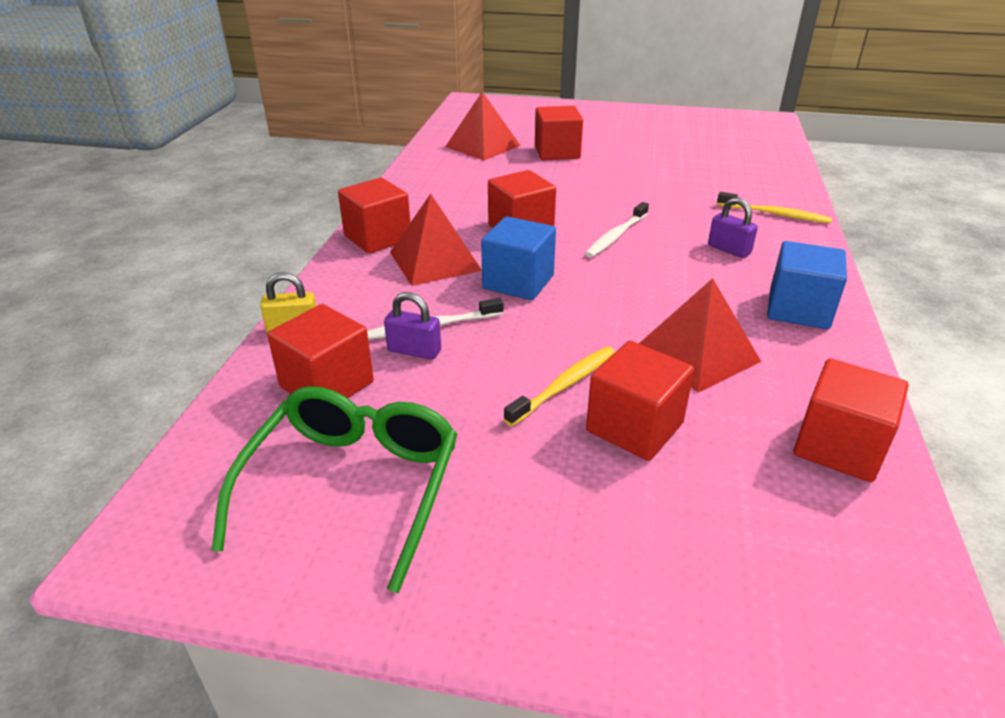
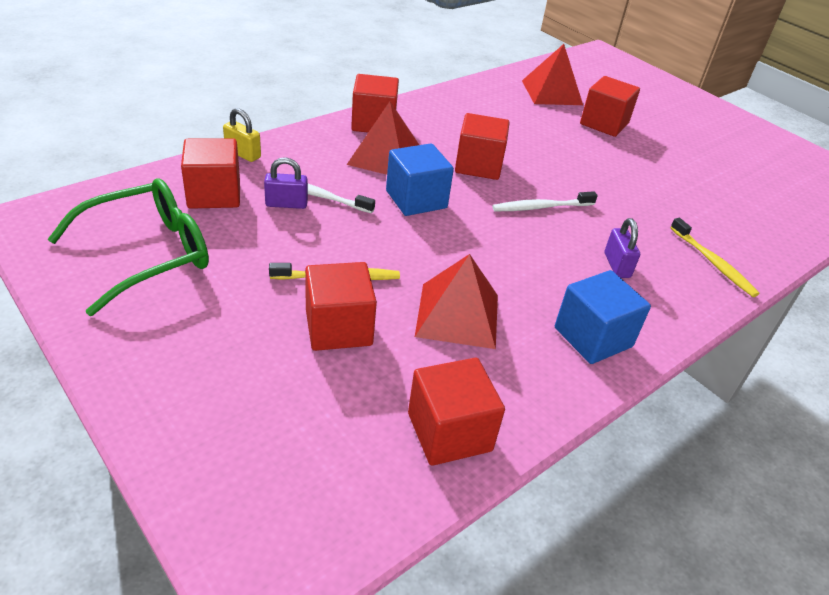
camera: 35 degrees right, 5 degrees up
purple padlock [384,292,441,360] -> purple padlock turned 60 degrees counterclockwise [264,157,308,209]

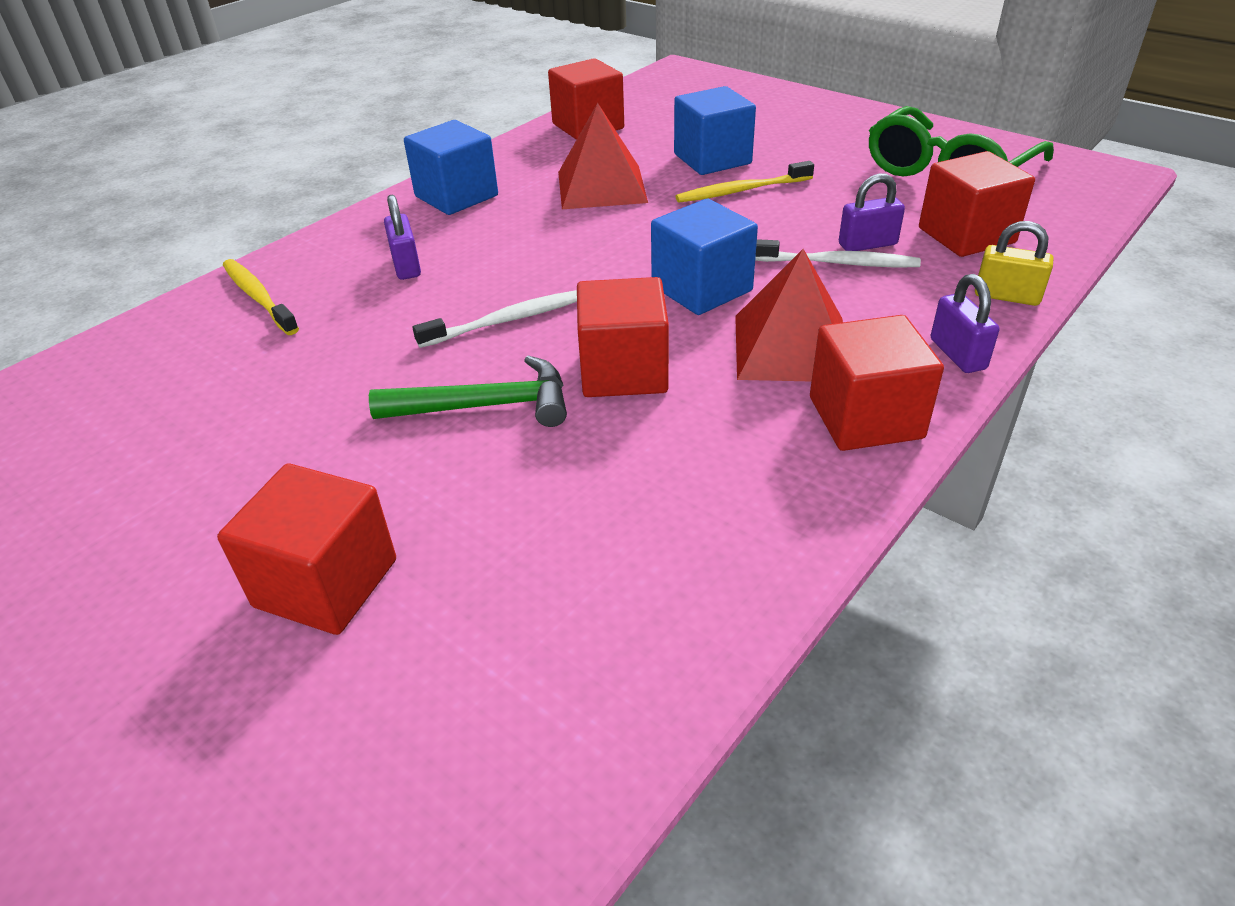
camera: 175 degrees right, 0 degrees up
red cube [305,262,377,351] -> blue cube [674,86,756,175]
red pyramid [522,44,583,105] -> none
none -> green hammer [369,355,567,427]
none -> purple padlock [931,274,999,373]

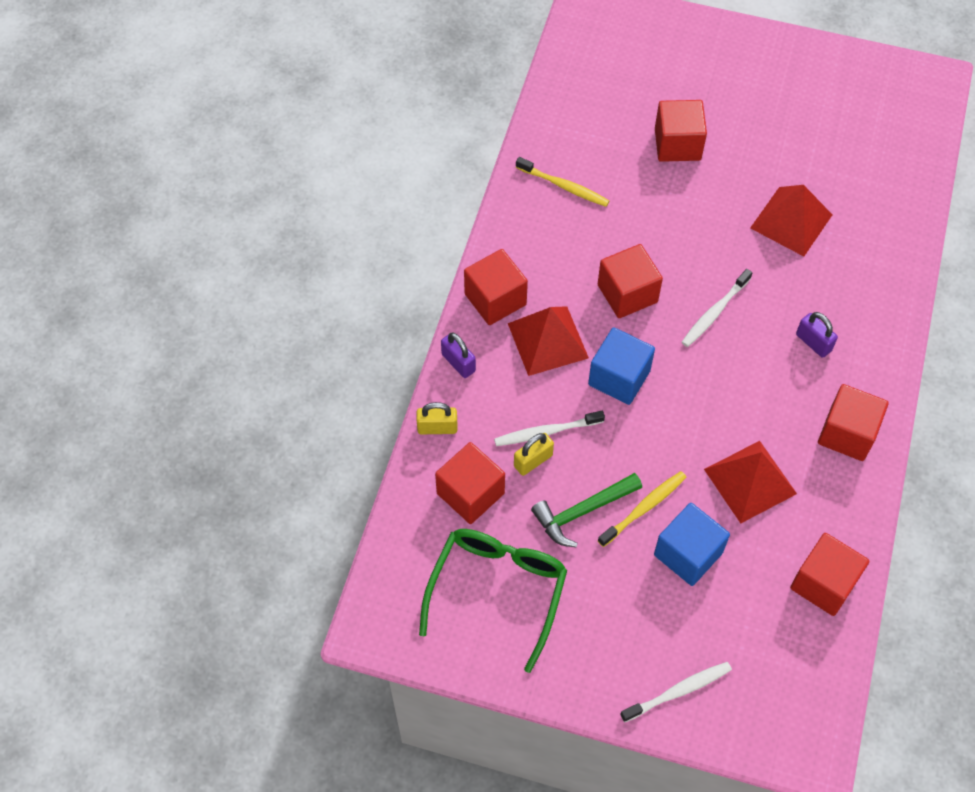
camera: 155 degrees right, 20 degrees up
yellow toothbrush [223,259,299,335] -> yellow toothbrush moved to [516,157,609,207]
green hammer [369,355,567,427] -> green hammer moved to [531,473,642,547]
blue cube [404,120,498,215] -> red cube [818,384,889,461]
purple padlock [839,173,905,251] -> yellow padlock [514,433,554,476]
none -> white toothbrush [620,662,732,722]
none -> red pyramid [750,185,833,256]

